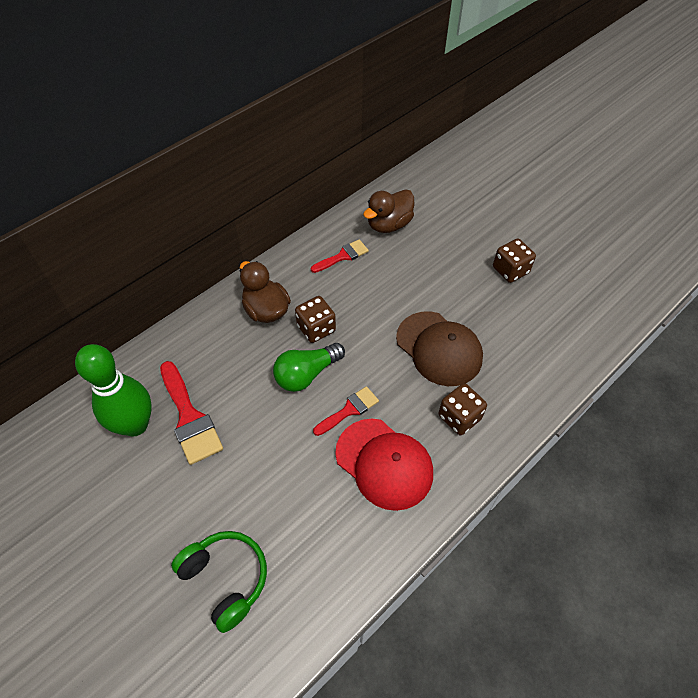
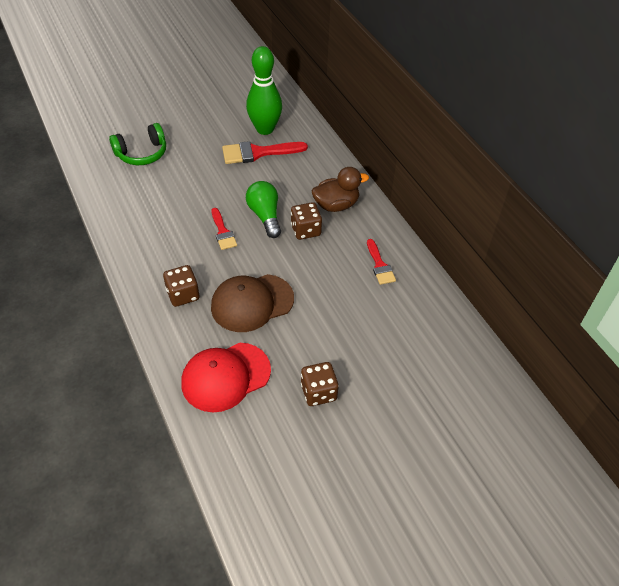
camera: 105 degrees right, 5 degrees down
red cap [335,419,433,511] -> red cap moved to [181,343,271,412]
brown duck [363,189,414,233] -> none

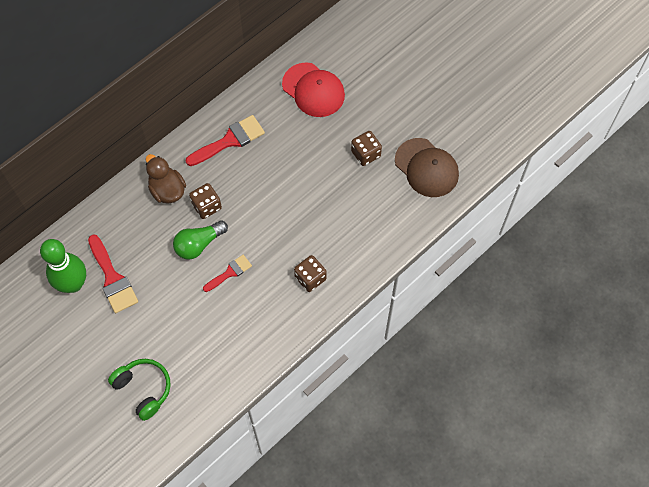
camera: 105 degrees left, 15 degrees up
red cap [181,343,271,412] -> red cap moved to [282,62,345,117]
brown cap [211,274,294,332] -> brown cap moved to [395,138,459,197]
red brush [367,239,396,285] -> red brush [186,115,265,166], size x1.64

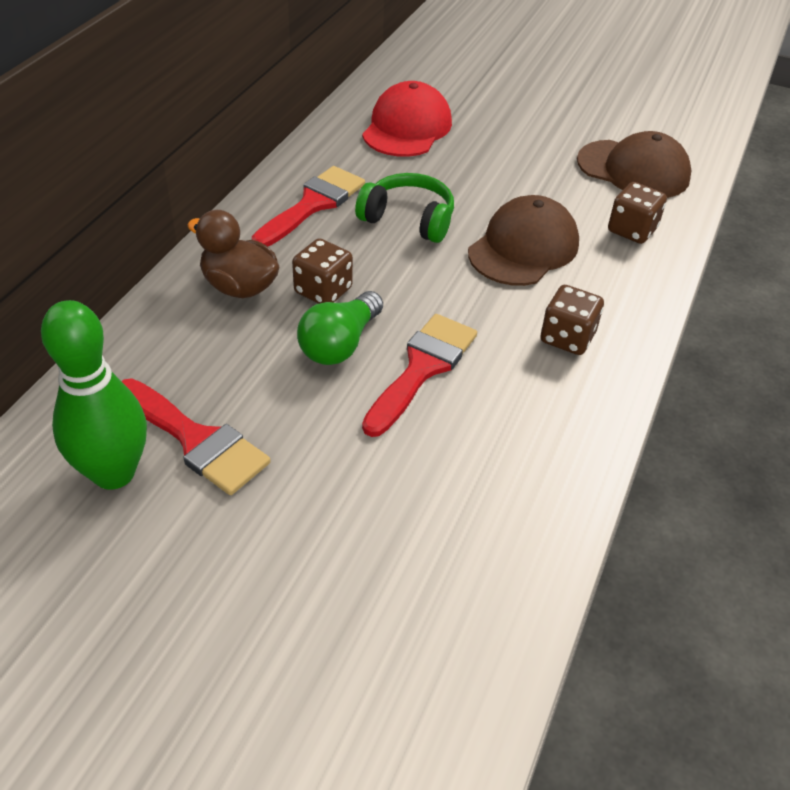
camera: 25 degrees left, 20 degrees down
green headphones [108,359,170,421] -> green headphones moved to [355,173,454,243]
red brush [203,255,252,292] -> red brush [362,314,477,437], size x1.64
red cap [282,62,345,117] -> red cap turned 90 degrees counterclockwise [362,81,452,157]
brown dice [351,131,382,166] -> brown dice moved to [608,182,667,244]
none -> brown cap [468,195,579,286]

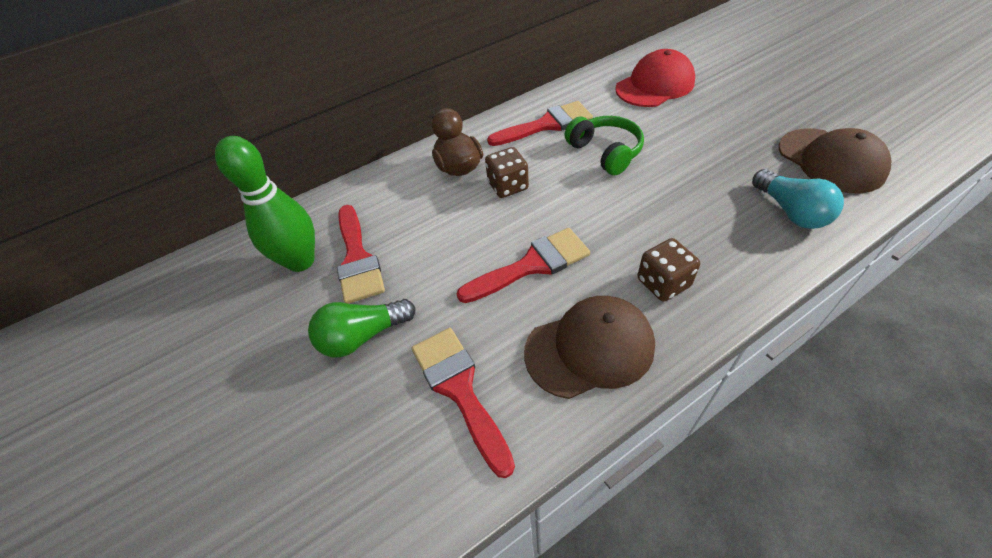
camera: 40 degrees right, 5 degrees up
green light bulb [297,291,383,365] -> green light bulb moved to [308,299,416,357]
brown cap [468,195,579,286] -> brown cap moved to [524,296,655,399]
brown dice [608,182,667,244] -> turquoise light bulb [752,169,844,229]
none -> red brush [412,328,515,478]

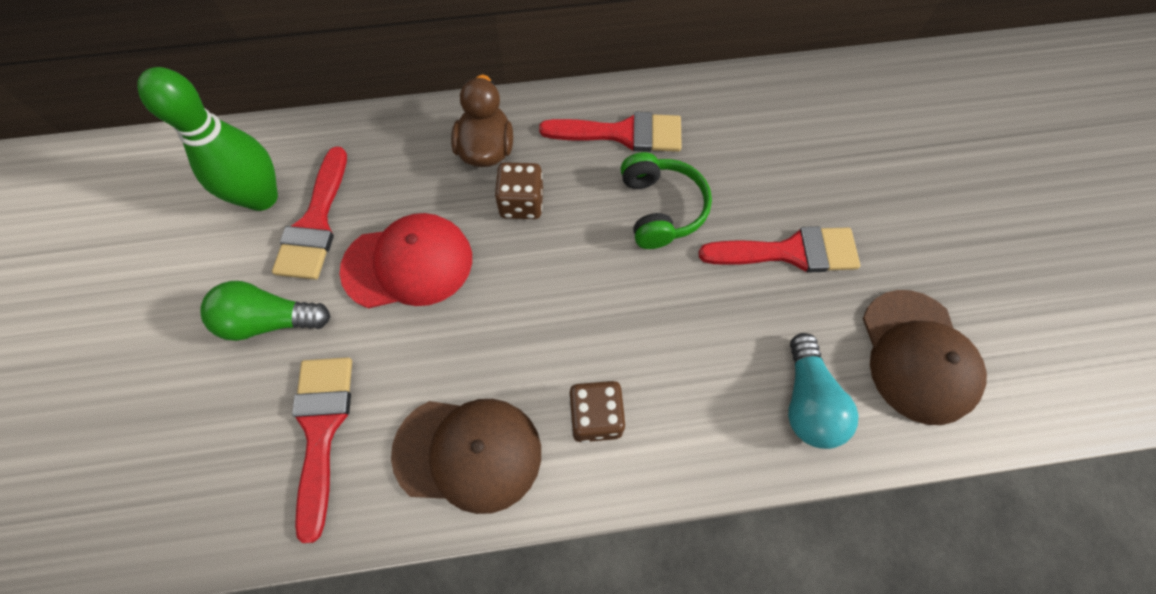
camera: 20 degrees right, 15 degrees up
red brush [457,228,590,303] -> red brush moved to [698,226,860,273]
red cap [615,49,695,107] -> red cap moved to [339,213,472,308]

